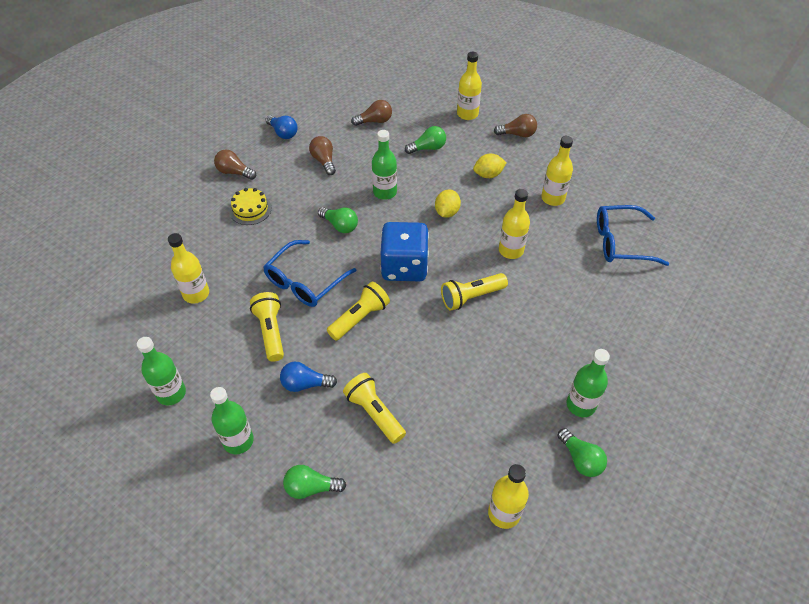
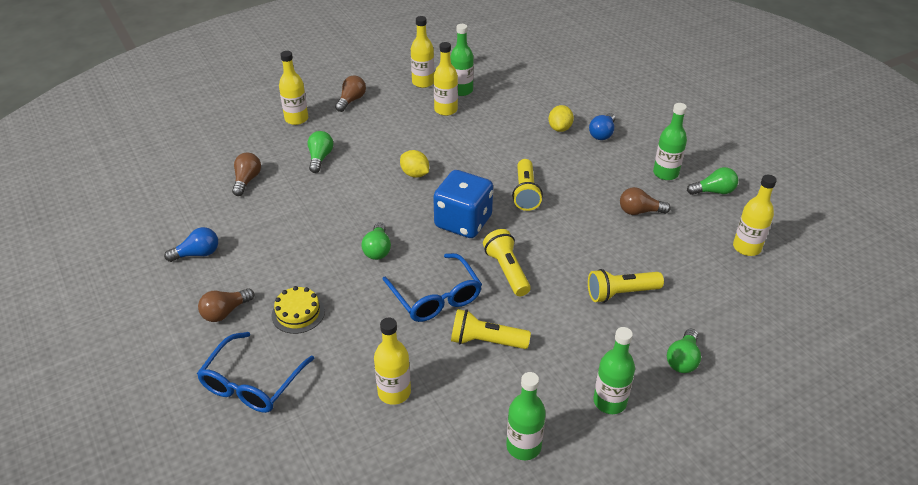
camera: 65 degrees left, 10 degrees down
blue light bulb [280,362,337,392] -> blue light bulb moved to [589,113,615,140]
brown light bulb [309,136,336,175] -> brown light bulb moved to [620,187,671,215]
green light bulb [318,207,358,233] -> green light bulb turned 120 degrees clockwise [361,222,391,260]
green bottle [372,130,397,200] -> green bottle moved to [450,24,474,96]
yellow lemon [473,154,507,178] -> yellow lemon moved to [549,105,574,132]
yellow bottle [499,189,530,259] -> yellow bottle moved to [411,16,434,88]
blue glasses [597,205,669,266] -> blue glasses moved to [197,332,315,413]

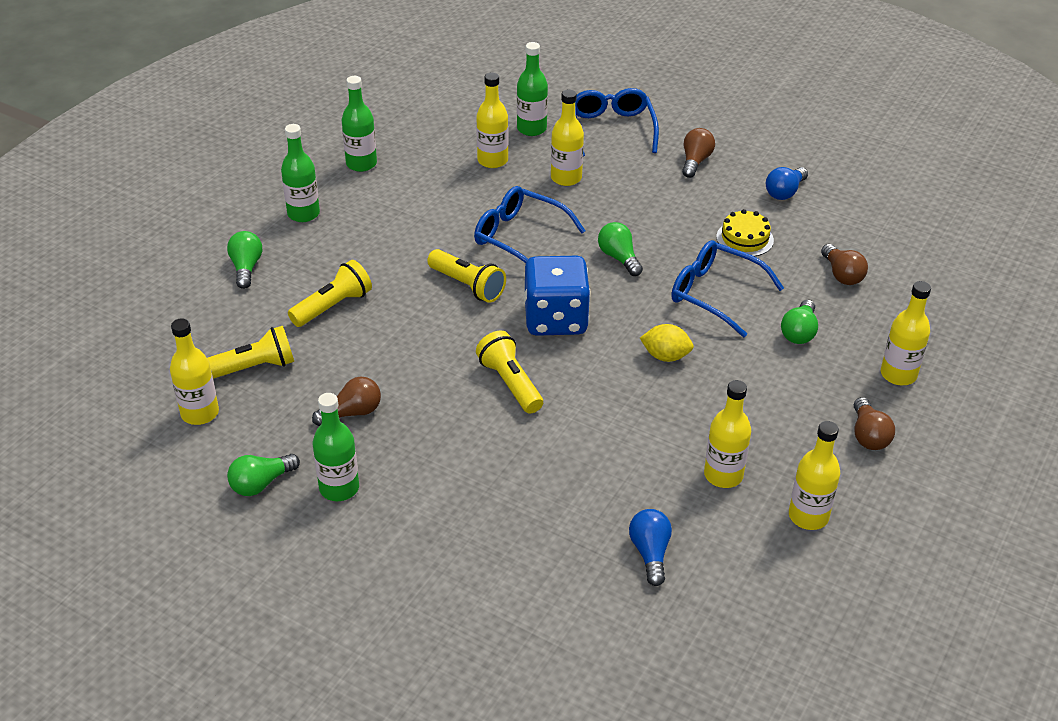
camera: 150 degrees right, 0 degrees up
yellow cake [272,286,325,334] -> yellow cake moved to [716,209,774,257]
green light bulb [308,131,333,173] -> green light bulb turned 45 degrees clockwise [781,300,818,344]
green bottle [450,24,474,96] -> green bottle moved to [517,42,548,136]
yellow flashlight [451,309,531,349] -> yellow flashlight moved to [207,326,294,379]
yellow lemon [549,105,574,132] -> none
blue light bulb [589,113,615,140] -> blue light bulb moved to [629,509,672,586]
none -> yellow bottle [551,89,584,186]
none -> blue glasses [671,240,784,337]

